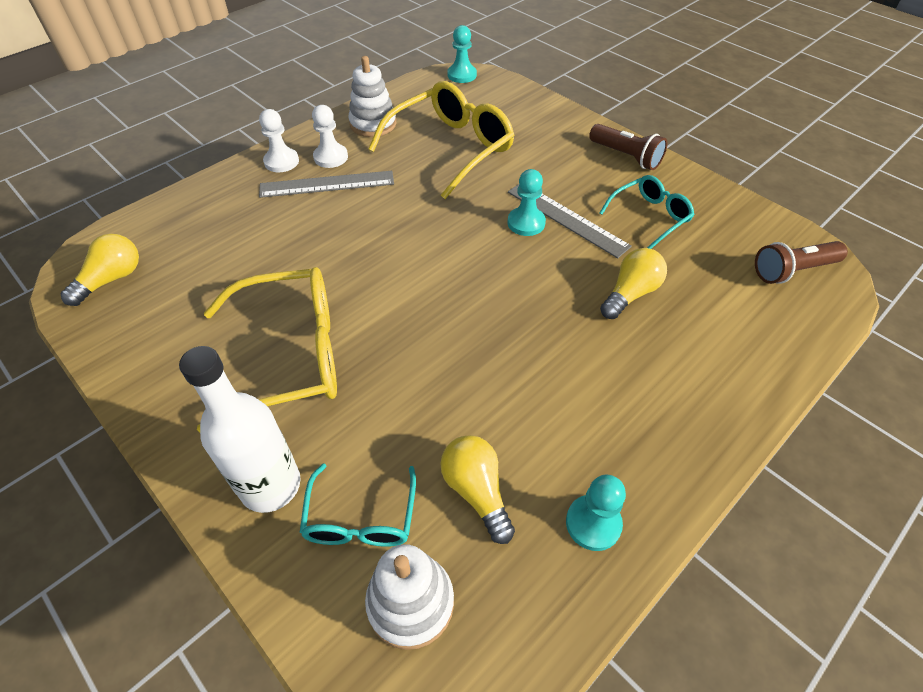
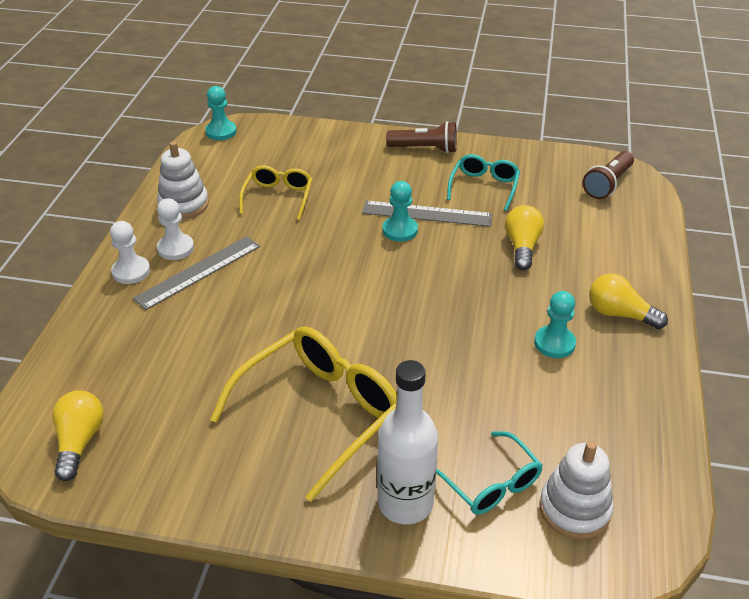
camera: 35 degrees left, 10 degrees down
yellow glasses [368,81,514,199] -> yellow glasses [239,165,312,220], size x0.55
yellow light bulb [440,435,515,544] -> yellow light bulb moved to [589,274,668,329]
turquoise pawn [566,475,626,551] -> turquoise pawn moved to [534,291,576,358]

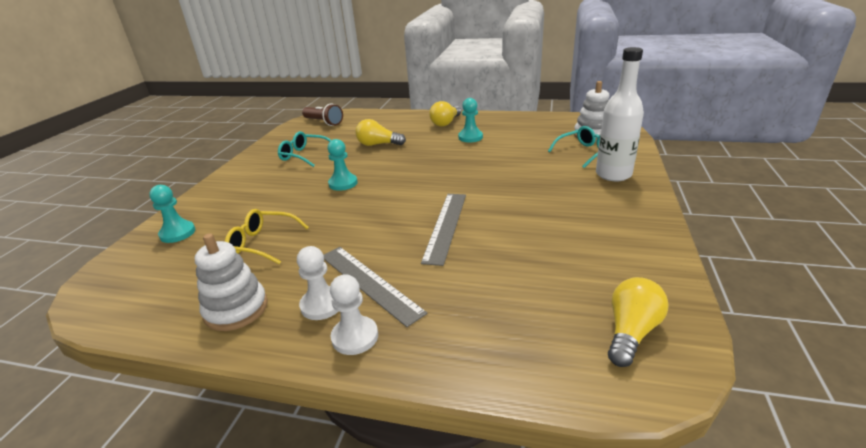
camera: 85 degrees left, 10 degrees down
yellow light bulb [52,390,104,481] -> yellow light bulb turned 120 degrees clockwise [608,277,669,367]
turquoise pawn [205,86,237,140] -> turquoise pawn moved to [149,185,195,243]
yellow glasses [210,326,397,502] -> none
grey ruler [362,201,492,227] -> grey ruler moved to [421,194,466,266]
brown flashlight [386,121,457,153] -> none

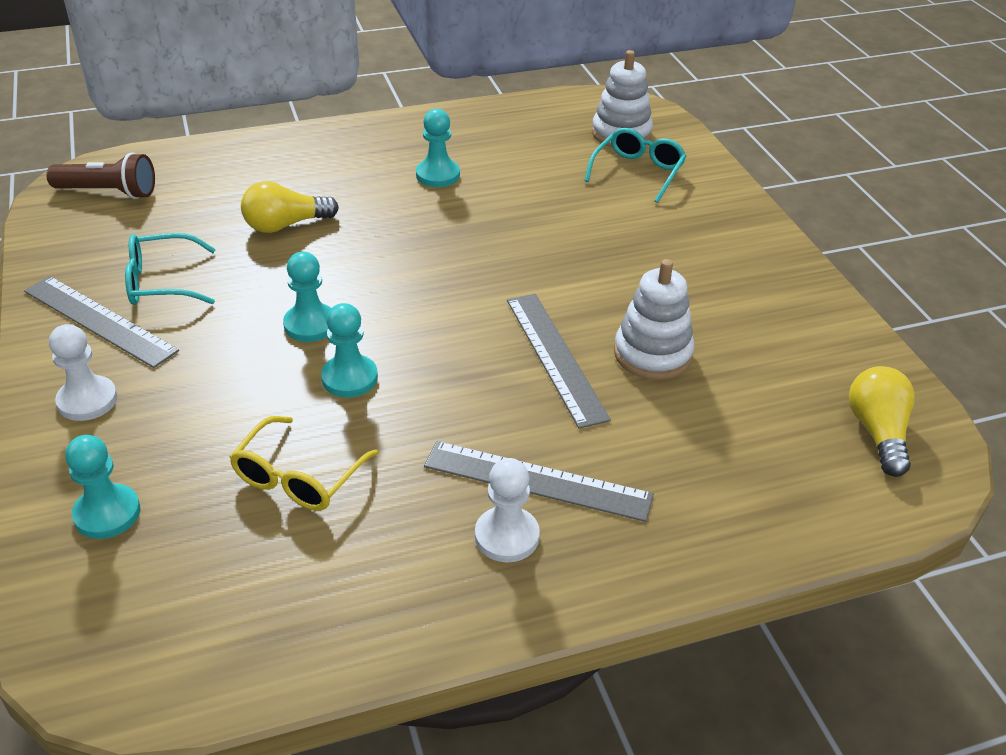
camera: 35 degrees left, 10 degrees up
white stacking toy [195,233,268,331] -> white stacking toy moved to [614,259,695,380]
yellow glasses [225,209,309,264] -> yellow glasses turned 45 degrees counterclockwise [230,416,379,511]
white pawn [330,274,378,355] -> white pawn moved to [49,324,118,421]
yellow light bulb [429,101,461,126] -> none
white bottle [596,47,644,181] -> none
none -> grey ruler [24,276,179,368]
none -> turquoise pawn [321,303,378,397]

